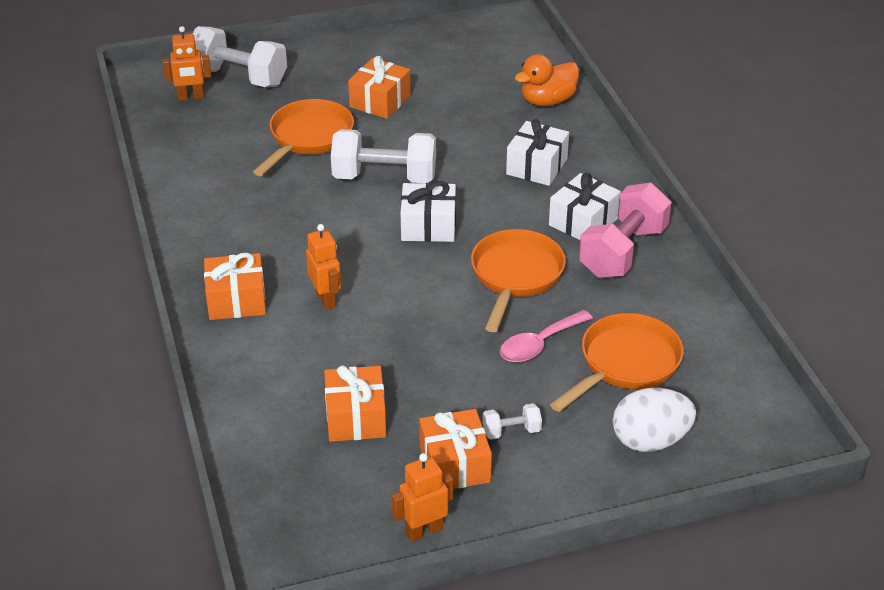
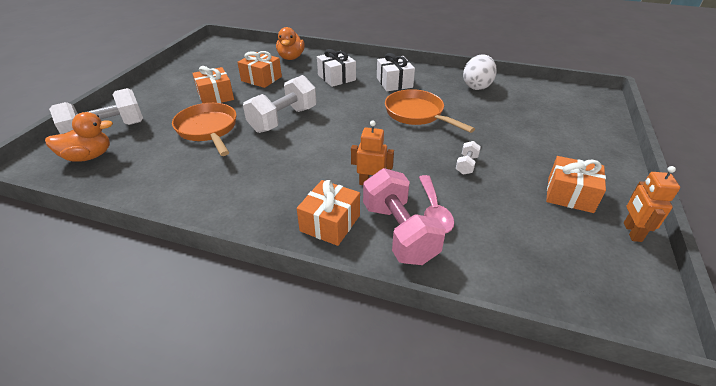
camera: 55 degrees left, 0 degrees up
orange robot [163,26,211,101] -> orange duck [45,112,113,162]
orange gift [324,366,386,442] -> orange gift moved to [237,51,282,88]
white gift [401,181,456,242] -> none
white dumbbell [483,403,542,439] -> white dumbbell moved to [456,141,481,175]
pink spoon [500,310,593,363] -> pink spoon moved to [419,175,454,233]
orange pan [550,313,684,412] -> none
pink dumbbell [579,183,672,278] -> pink dumbbell moved to [363,168,446,265]
white egg [613,388,696,452] -> white egg moved to [463,54,497,90]

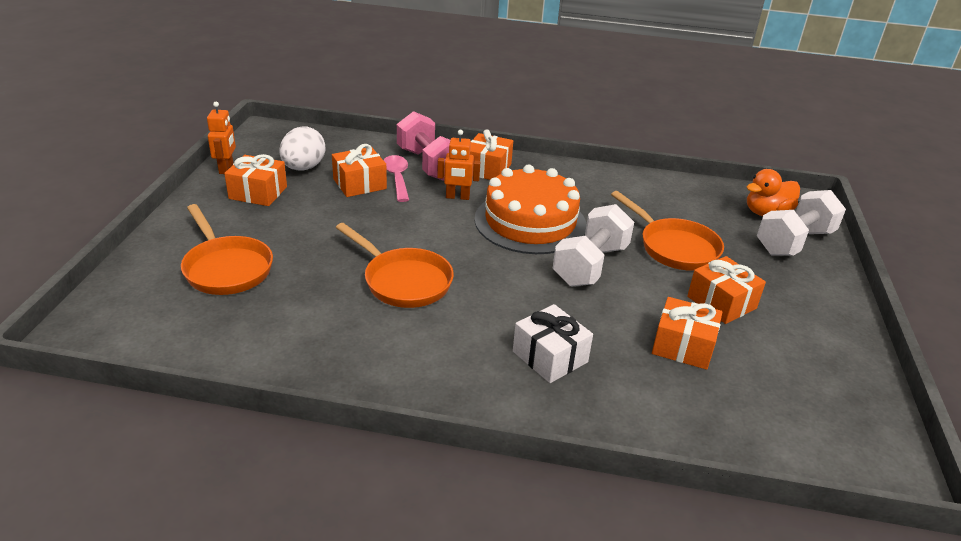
camera: 170 degrees right, 5 degrees down
orange duck [276,27,305,60] -> none
white gift [377,53,415,91] -> none
white dumbbell [456,141,481,175] -> none
white egg [463,54,497,90] -> white egg moved to [279,126,325,170]
none -> orange pan [181,204,273,295]
none -> orange gift [332,144,387,197]
none -> orange cake [475,165,586,254]

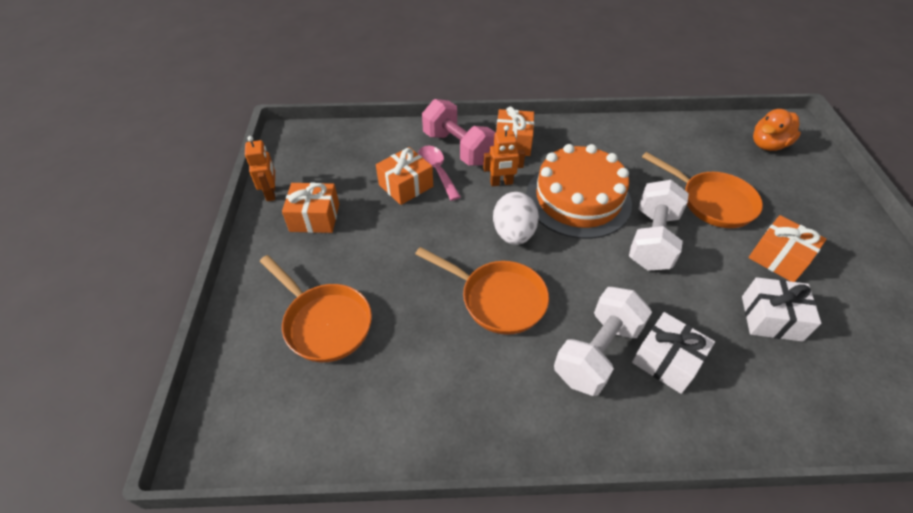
camera: 10 degrees left, 15 degrees up
white egg [279,126,325,170] -> white egg moved to [493,192,539,245]
orange gift [652,297,722,370] -> white gift [742,277,821,342]
white dumbbell [757,190,846,256] -> white dumbbell moved to [554,287,652,396]

